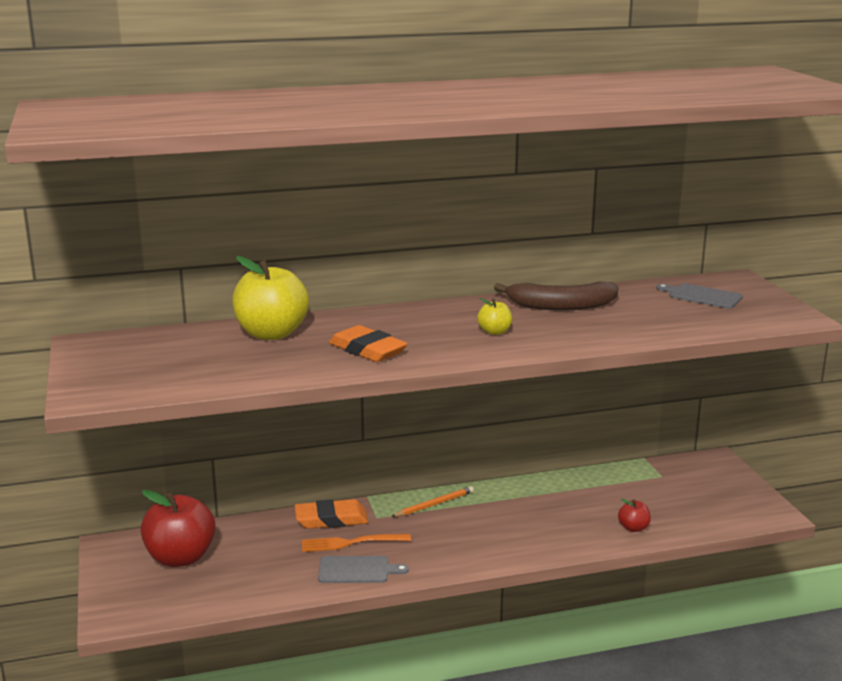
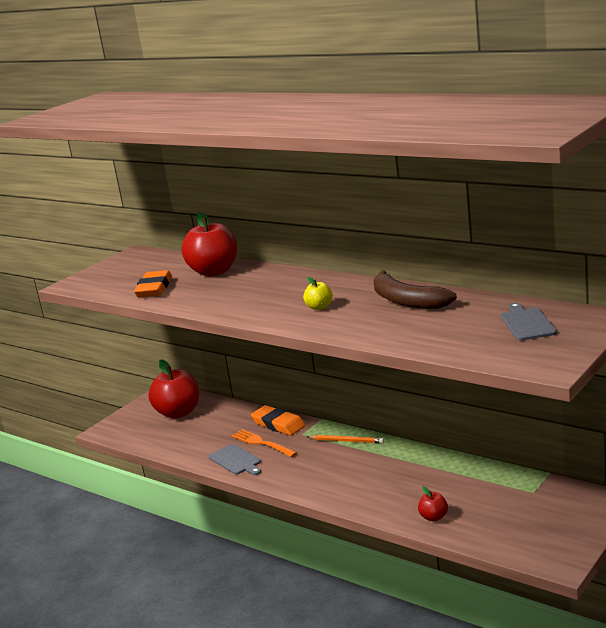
camera: 55 degrees right, 0 degrees up
yellow apple [232,256,309,340] -> red apple [182,212,237,277]
orange eraser [329,325,408,362] -> orange eraser moved to [134,270,172,297]

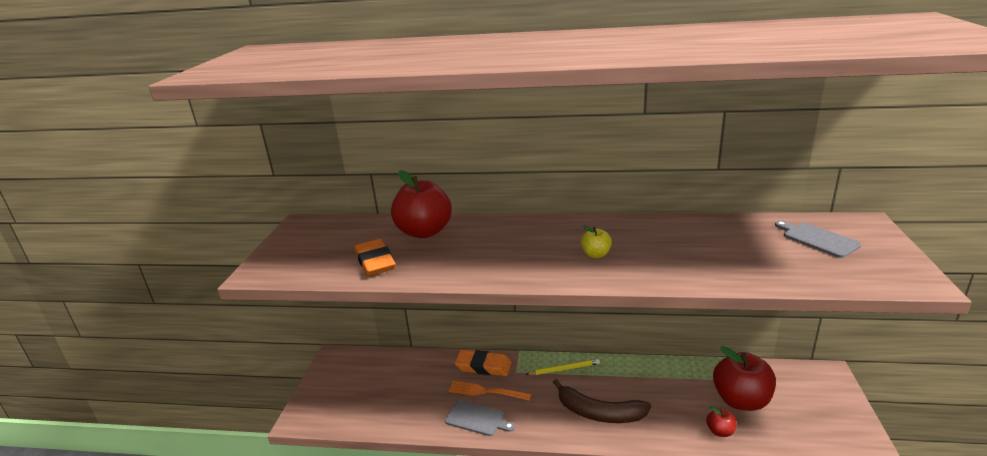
camera: 30 degrees left, 5 degrees up
red apple [148,359,199,419] -> red apple moved to [713,346,776,411]
orange pencil [307,435,384,444] -> yellow pencil [527,359,600,375]
brown banana [373,270,457,309] -> brown banana moved to [553,379,651,423]

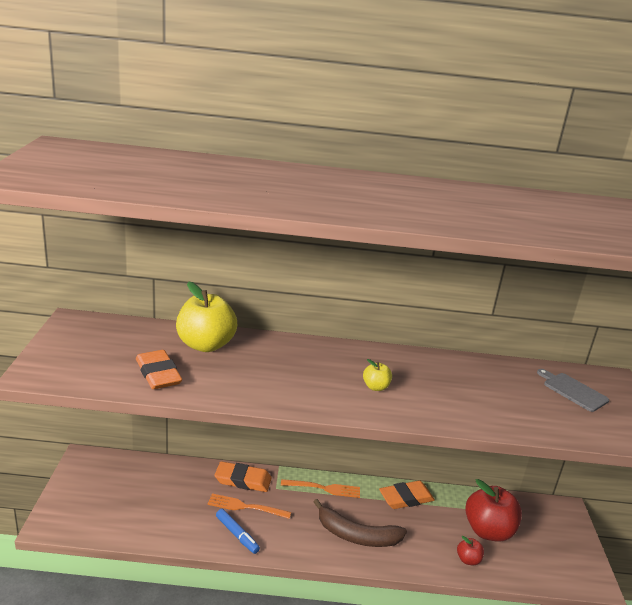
camera: 10 degrees left, 0 degrees up
red apple [391,170,452,238] -> yellow apple [176,281,237,352]
grey cutting board [445,400,515,436] -> blue marker [216,509,260,554]
yellow pencil [527,359,600,375] -> orange fork [281,479,360,498]
none -> orange eraser [379,481,435,509]

